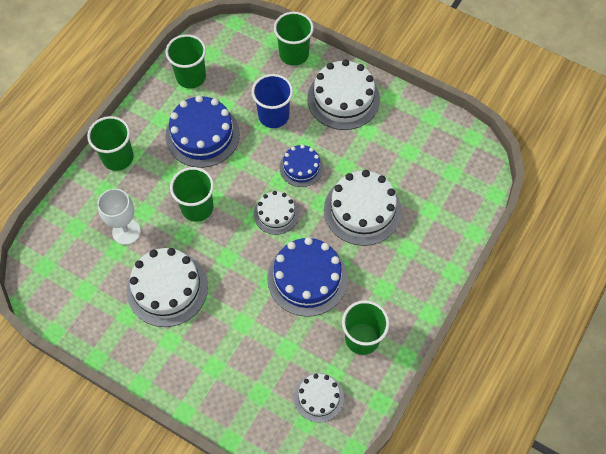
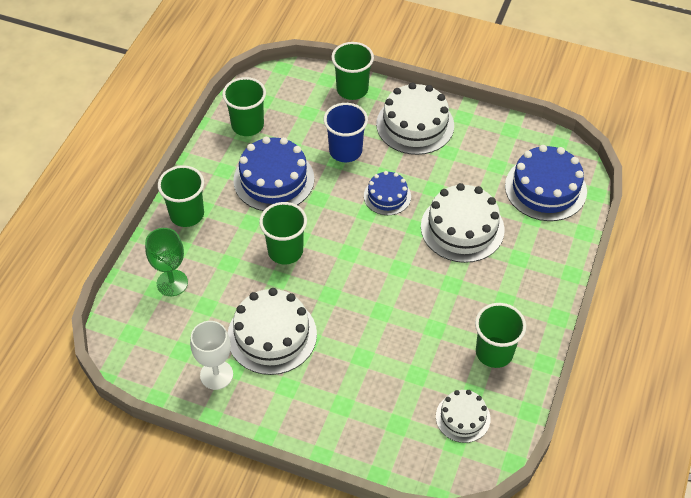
camera: 10 degrees left, 10 degrees down
white goblet [97,189,141,245] -> white goblet moved to [190,321,233,390]
white cake [254,191,299,235] -> none
blue cake [267,237,348,317] -> blue cake moved to [505,145,587,221]
none -> green goblet [145,228,188,296]

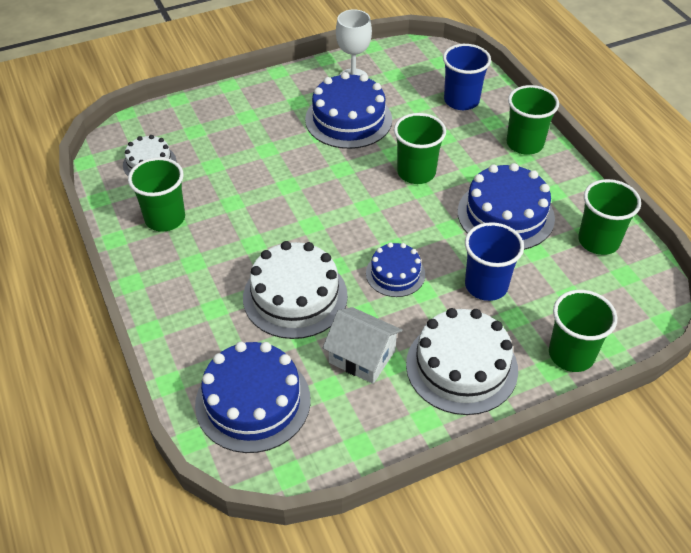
camera: 135 degrees right, 5 degrees down
green goblet [145,228,188,296] -> blue cup [443,44,491,110]
white cake [228,288,317,375] -> blue cake [305,72,392,149]
none -> white house [323,307,402,384]

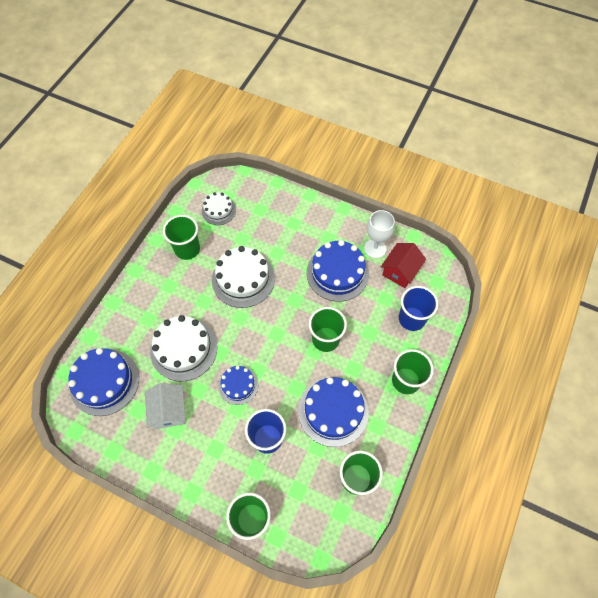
camera: 50 degrees right, 15 degrees up
white cake [406,308,518,415] -> white cake moved to [212,246,275,308]
none -> red house [381,243,426,288]

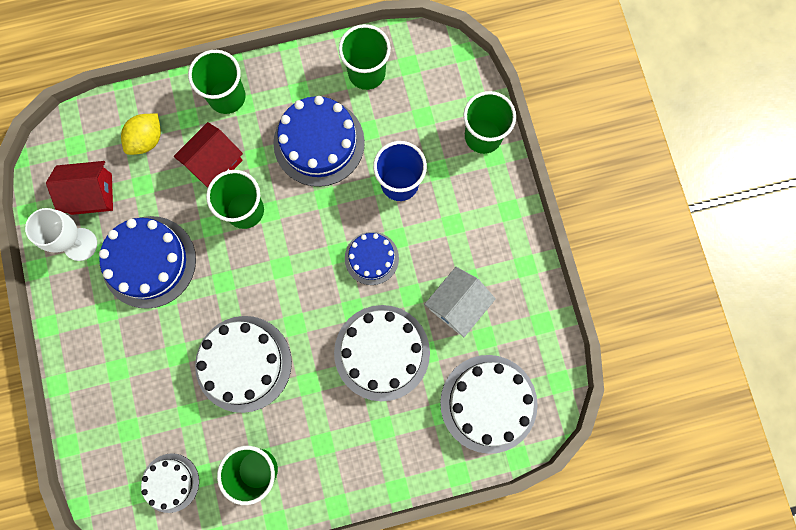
camera: 130 degrees left, 15 degrees up
blue cake [68,348,139,416] -> white cake [440,355,538,454]
blue cup [399,286,438,331] -> yellow lemon [121,113,161,155]
none -> red house [174,122,243,188]

